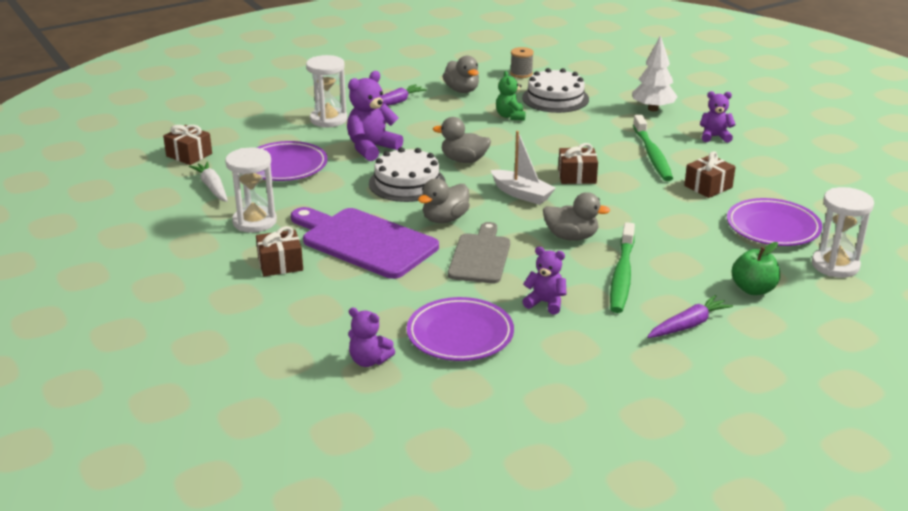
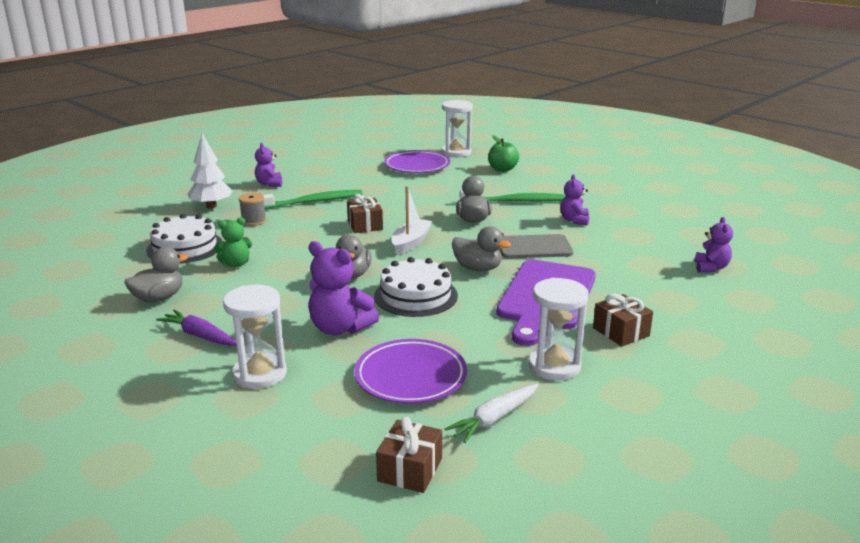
camera: 105 degrees left, 5 degrees down
purple plate [407,297,514,361] -> none
grey spool [510,47,534,78] -> grey spool moved to [239,193,266,226]
purple carrot [647,295,733,338] -> none
brown gift [684,151,736,198] -> none

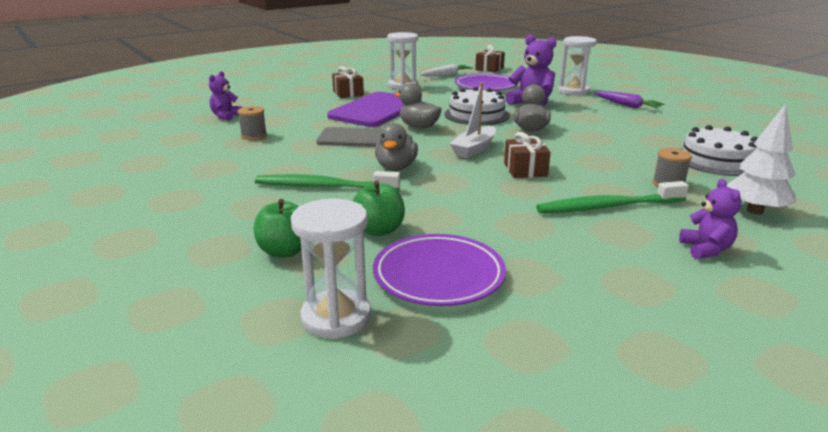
camera: 170 degrees left, 0 degrees up
grey duck [124,247,188,303] -> none
green teddy bear [214,217,253,267] -> none
purple teddy bear [560,175,589,226] -> none
none -> grey spool [237,106,267,140]
none -> green apple [353,181,405,236]

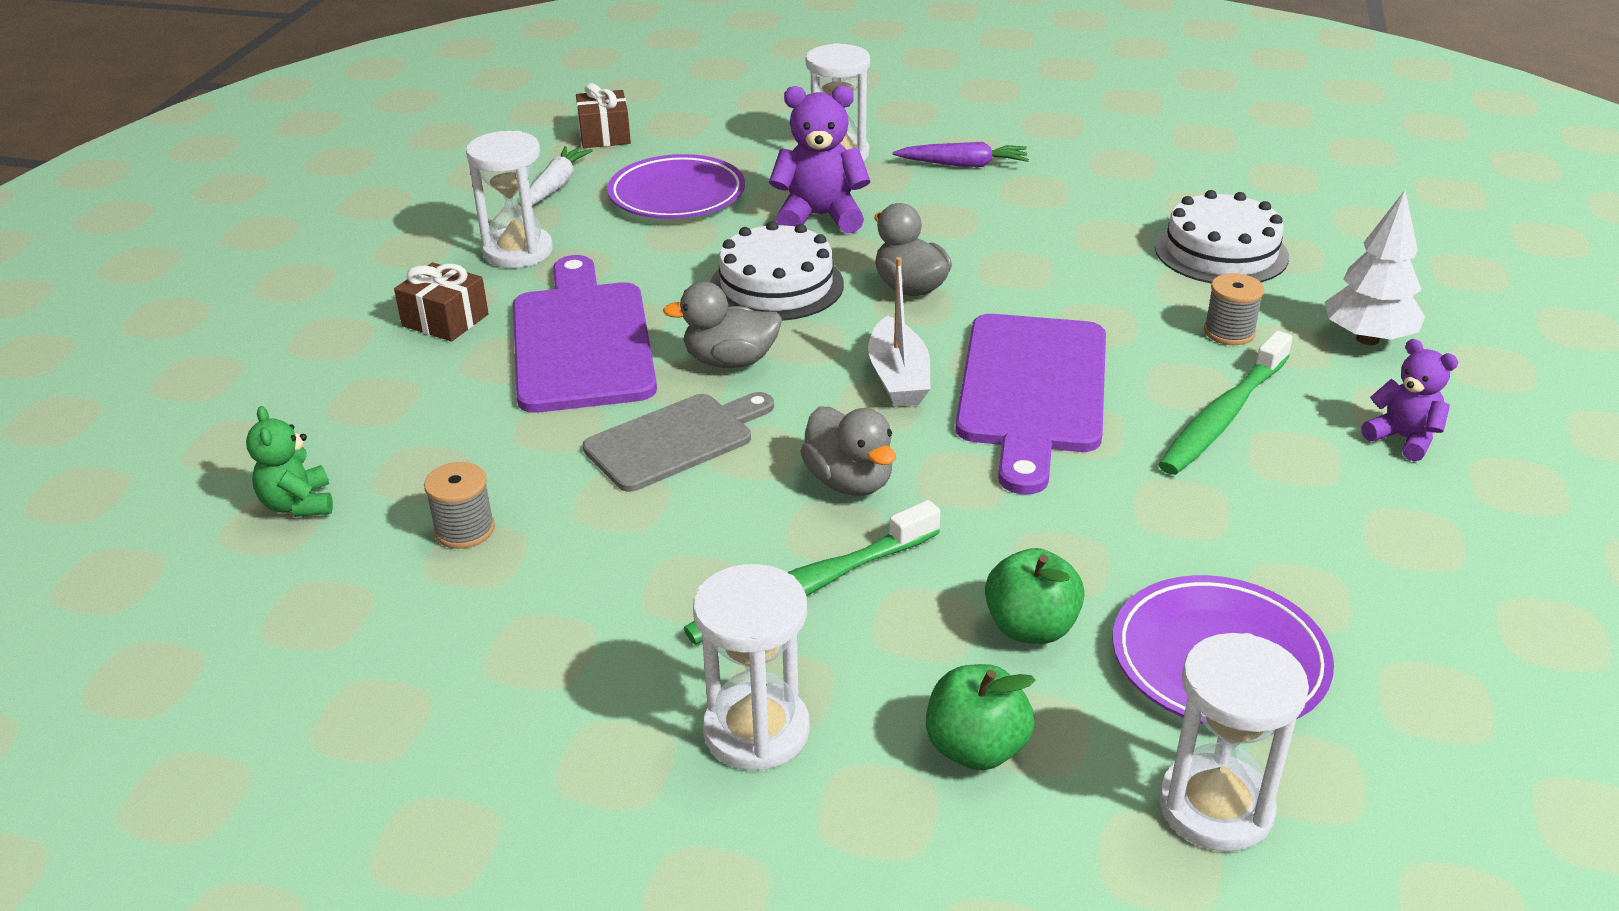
camera: 40 degrees left, 10 degrees up
purple teddy bear [209,71,242,121] -> green teddy bear [246,406,333,517]
brown gift [504,132,551,178] -> purple cutting board [956,314,1106,494]
none -> white hourglass [693,564,810,771]

